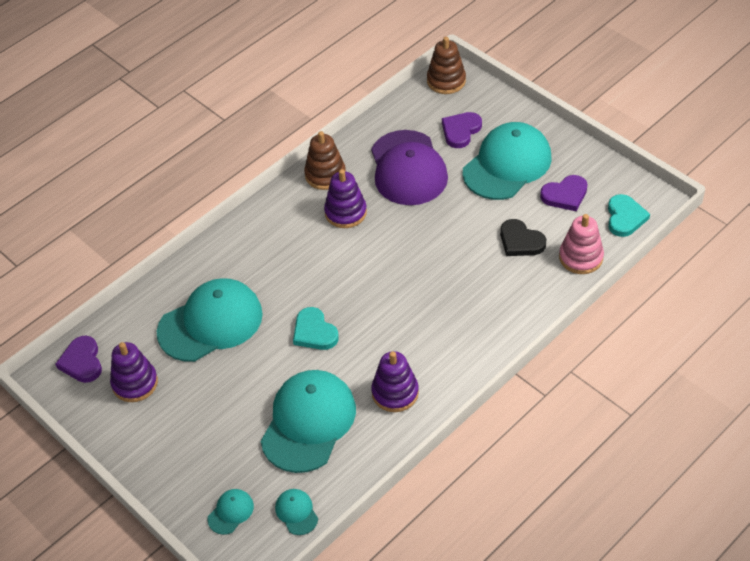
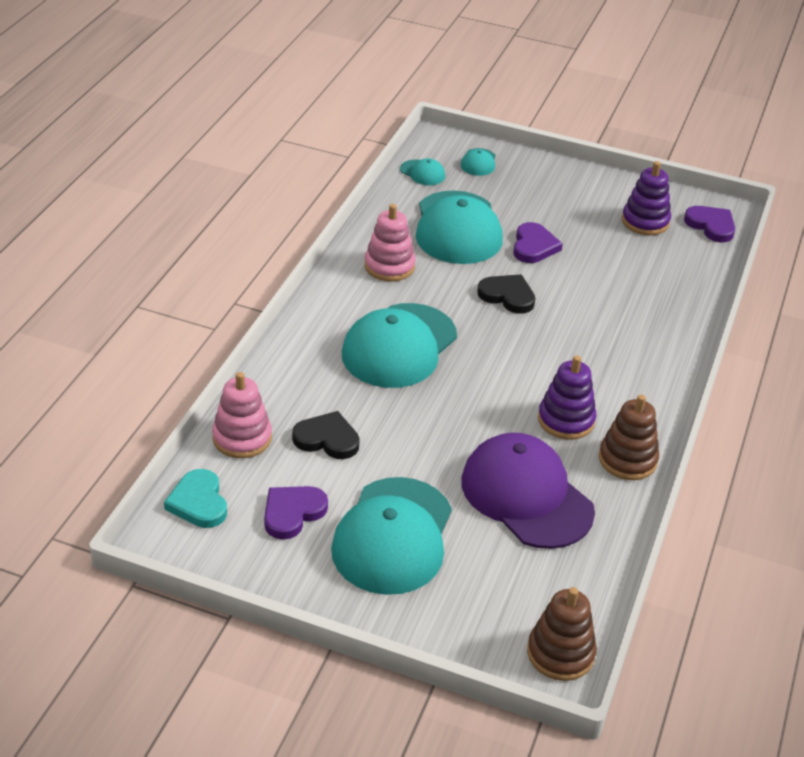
camera: 150 degrees right, 10 degrees down
turquoise cap [157,278,263,362] -> turquoise cap moved to [342,303,457,388]
turquoise heart [293,307,339,350] -> black heart [477,274,535,314]
purple stacking toy [371,351,419,412] -> pink stacking toy [364,204,416,282]
purple heart [442,112,482,148] -> purple heart moved to [513,222,563,263]

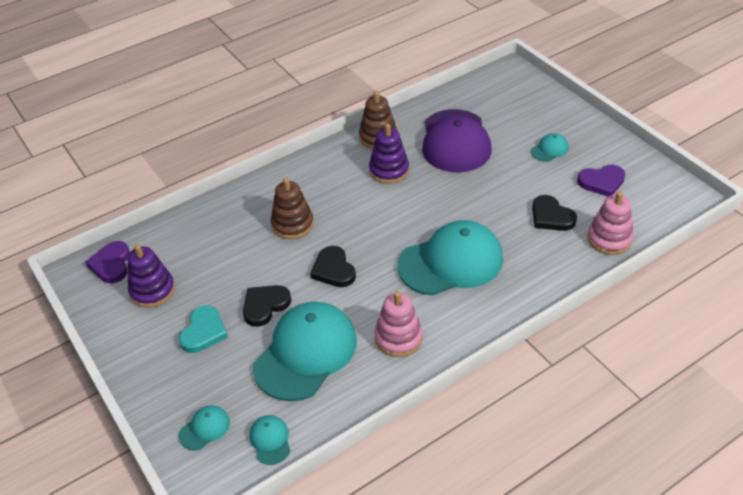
camera: 140 degrees left, 5 degrees up
turquoise heart [164,469,227,528] -> turquoise heart moved to [179,305,228,353]
turquoise cap [331,477,452,595] -> turquoise cap [531,133,568,162], size x0.43
purple heart [513,222,563,263] -> black heart [243,285,291,327]
brown stacking toy [527,587,597,681] -> brown stacking toy moved to [271,178,314,239]

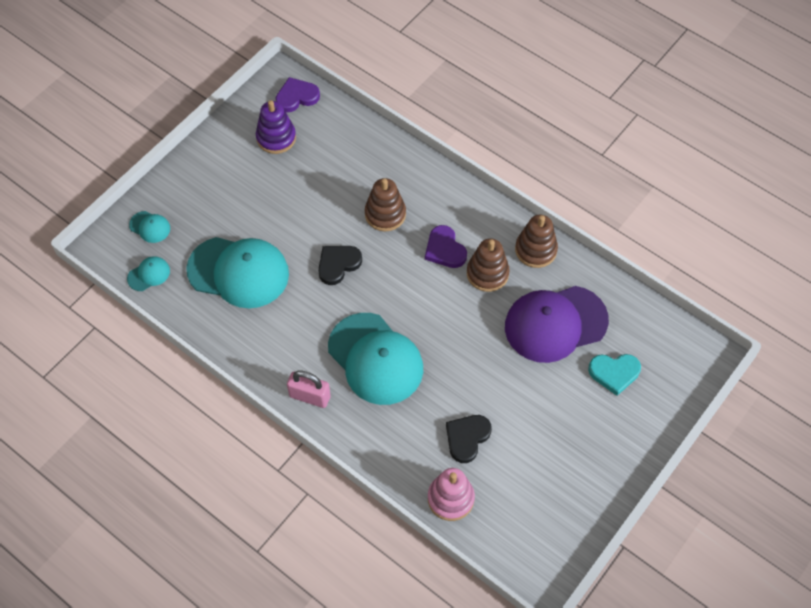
camera: 70 degrees right, 15 degrees up
turquoise heart [179,305,228,353] -> turquoise heart moved to [588,354,641,396]
black heart [243,285,291,327] -> none
purple stacking toy [369,124,409,184] -> brown stacking toy [467,238,510,292]
pink stacking toy [374,291,423,357] -> none
turquoise cap [531,133,568,162] -> none
purple heart [577,165,625,197] -> purple heart moved to [425,225,467,268]
none -> pink padlock [287,371,331,408]

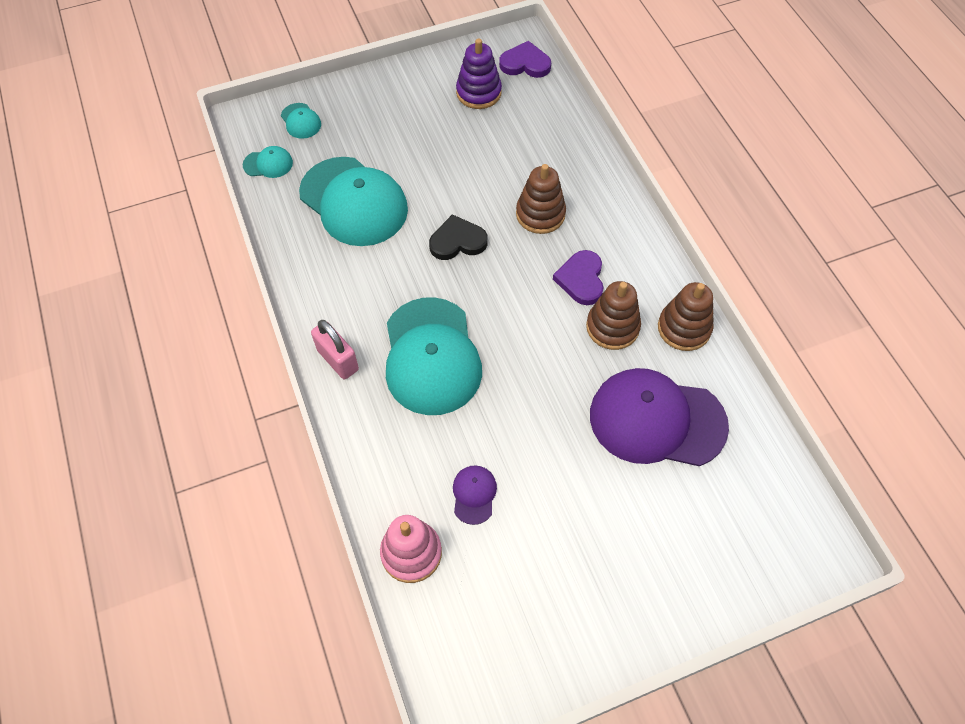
camera: 30 degrees right, 0 degrees up
black heart [446,415,492,463] -> purple cap [453,466,497,525]
turquoise heart [588,354,641,396] -> none

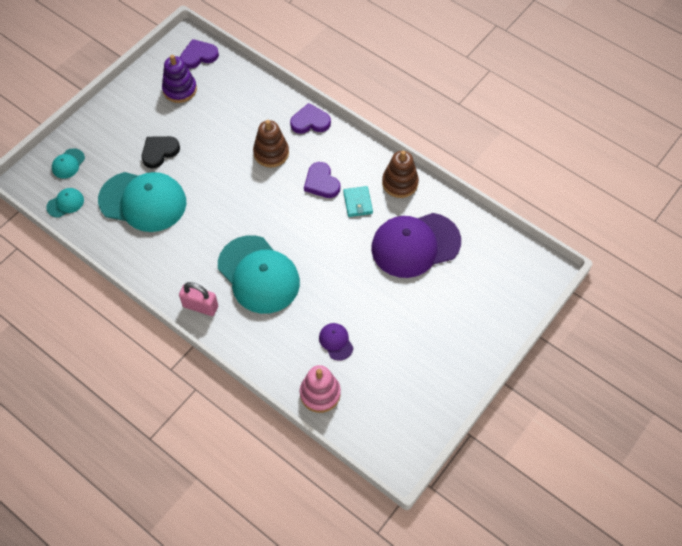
camera: 30 degrees left, 0 degrees up
turquoise cap [281,103,321,139] -> turquoise cap turned 90 degrees clockwise [52,148,85,179]
black heart [429,214,488,260] -> black heart moved to [142,136,180,168]
brown stacking toy [586,281,641,350] -> turquoise wallet [343,186,373,217]
none -> purple heart [290,103,331,134]

